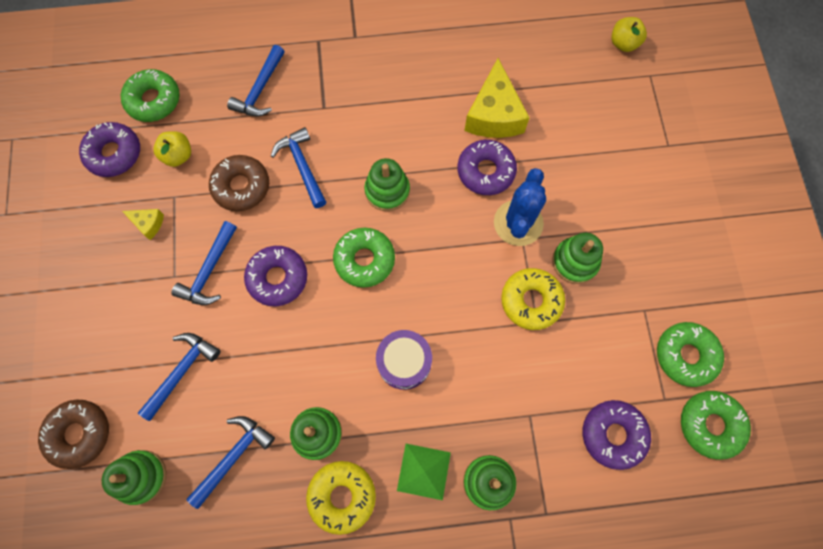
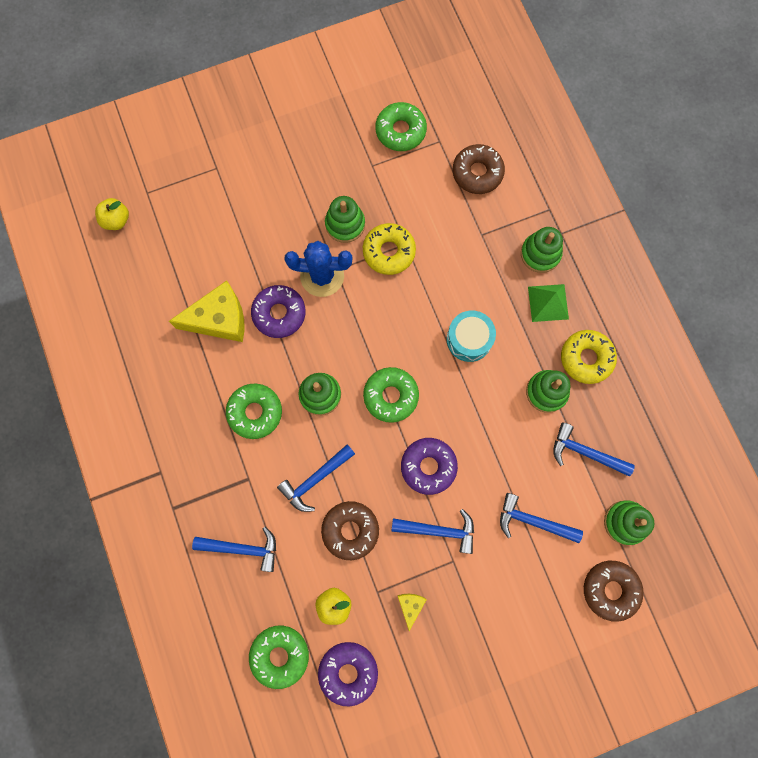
camera: 105 degrees left, 5 degrees up
purple drum [376,330,432,390] -> turquoise drum [447,311,496,362]
purple donut [583,400,651,470] -> brown donut [453,144,505,194]
green donut [681,391,751,460] -> green donut moved to [226,383,282,439]

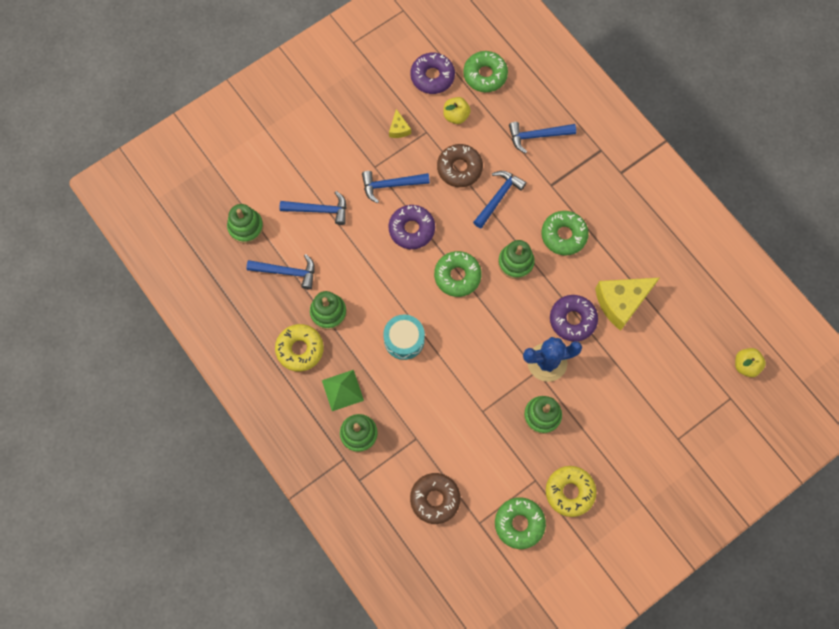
camera: 165 degrees right, 5 degrees down
yellow donut [363,223,416,275] -> yellow donut moved to [546,466,597,517]
brown donut [584,561,644,622] -> none

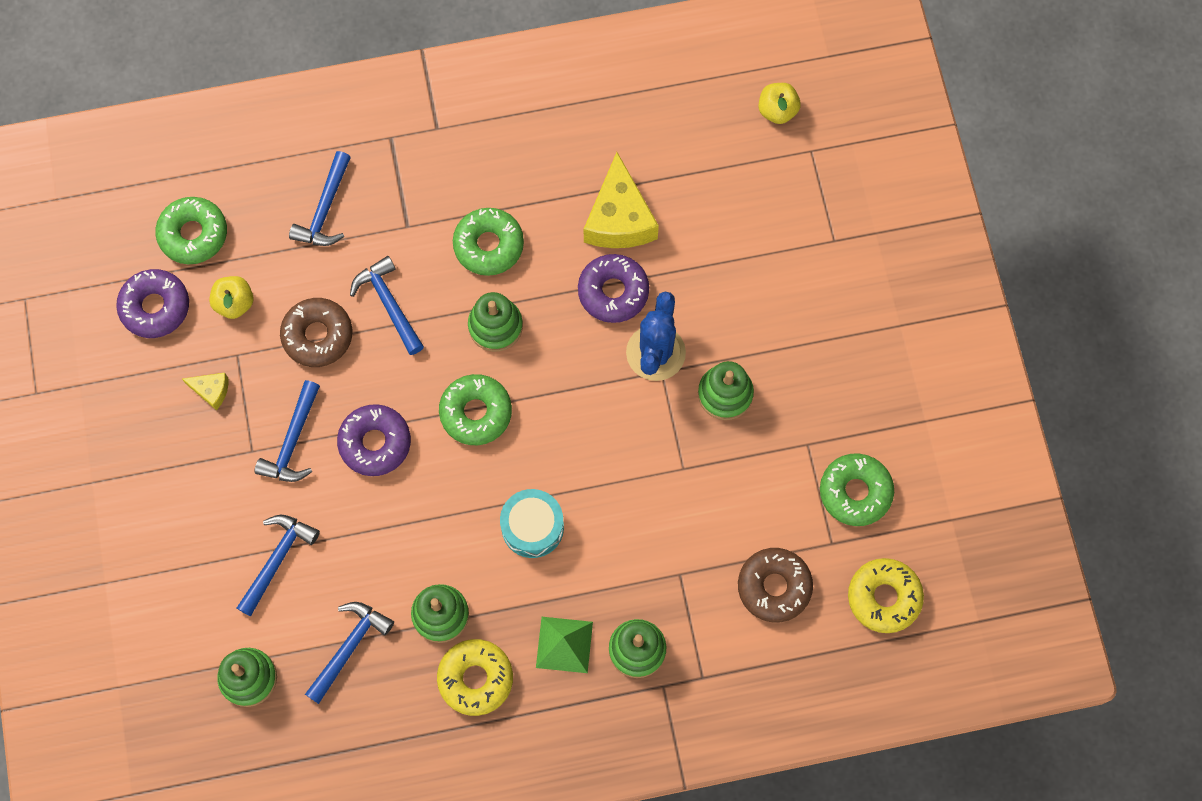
camera: 65 degrees left, 0 degrees up
yellow donut [546,466,597,517] -> yellow donut moved to [848,558,924,633]

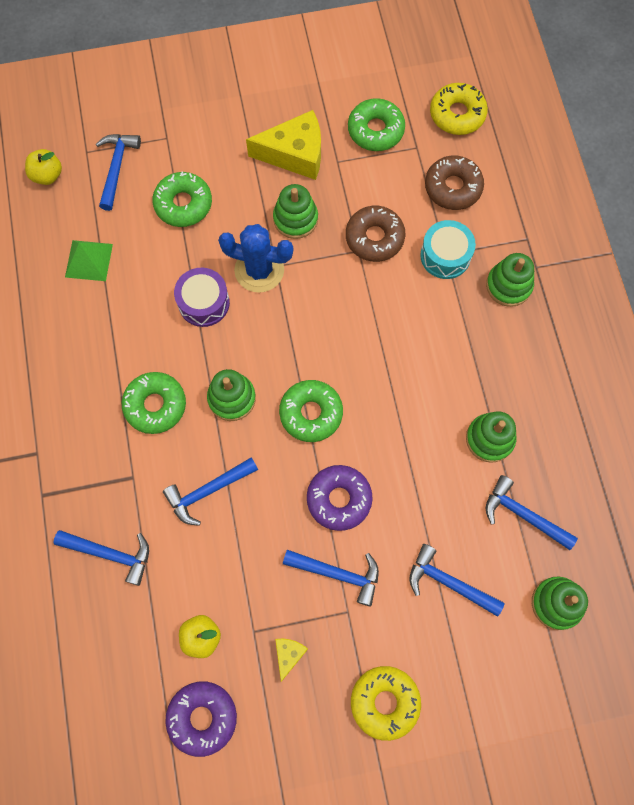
camera: 90 degrees left, 0 degrees up
green donut [155,197,227,264] -> green donut moved to [152,172,212,227]
brown donut [280,298,353,367] -> brown donut moved to [346,206,405,262]
yellow donut [437,639,513,716] -> yellow donut moved to [351,666,421,741]
turquoise drum [500,489,564,558] -> turquoise drum moved to [420,220,476,279]
green pyramid [536,617,593,673] -> green pyramid moved to [65,240,113,281]
purple donut [578,254,649,323] -> purple drum [174,268,230,327]
yellow cheese [584,152,659,248] -> yellow cheese moved to [246,110,321,180]
none -> blue hammer [96,134,141,211]

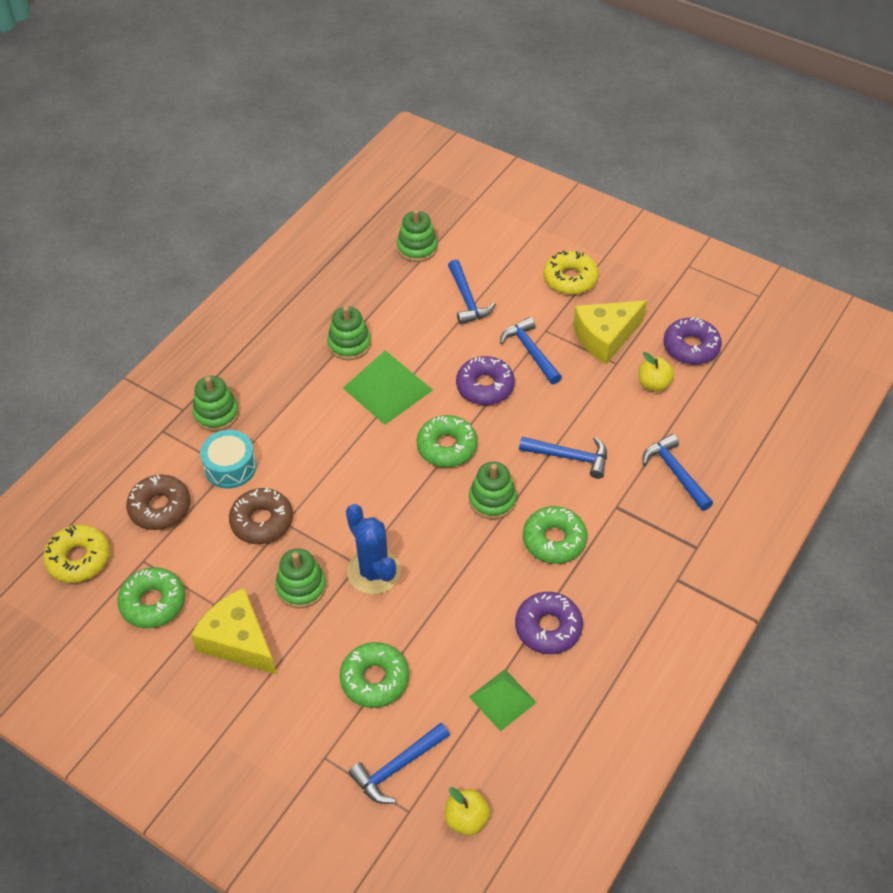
camera: 135 degrees left, 20 degrees down
purple drum [174,268,230,327] -> none
yellow cheese [275,639,308,682] -> yellow cheese [573,300,647,364], size x2.13
blue hammer [486,475,578,550] -> none
none -> green pyramid [343,350,433,425]
none -> purple donut [515,592,583,654]

